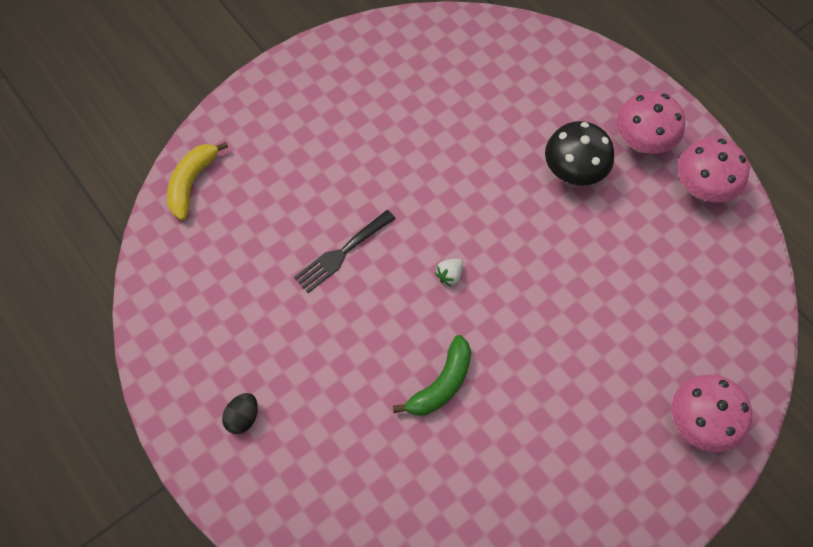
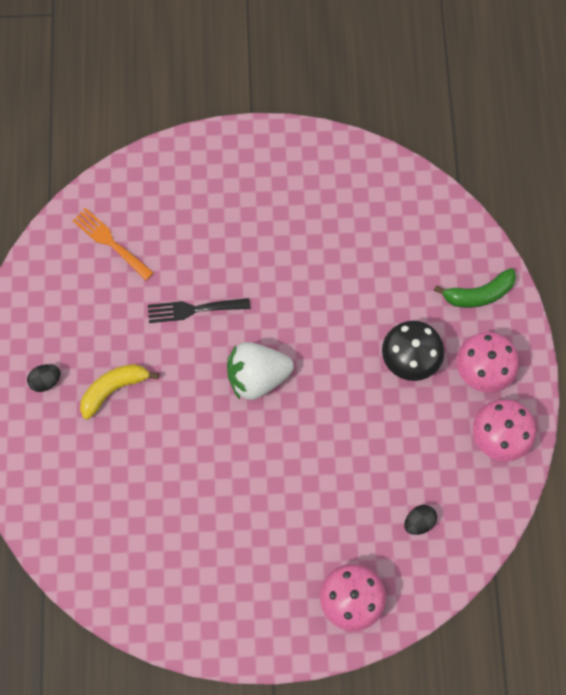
camera: 35 degrees right, 5 degrees up
yellow banana [167,142,228,220] -> yellow banana moved to [80,364,159,420]
green banana [393,335,471,416] -> green banana moved to [434,268,516,308]
white strawberry [435,259,463,287] -> white strawberry [227,342,294,400], size x2.48
none -> orange fork [72,208,154,280]
none -> black egg [404,505,437,535]

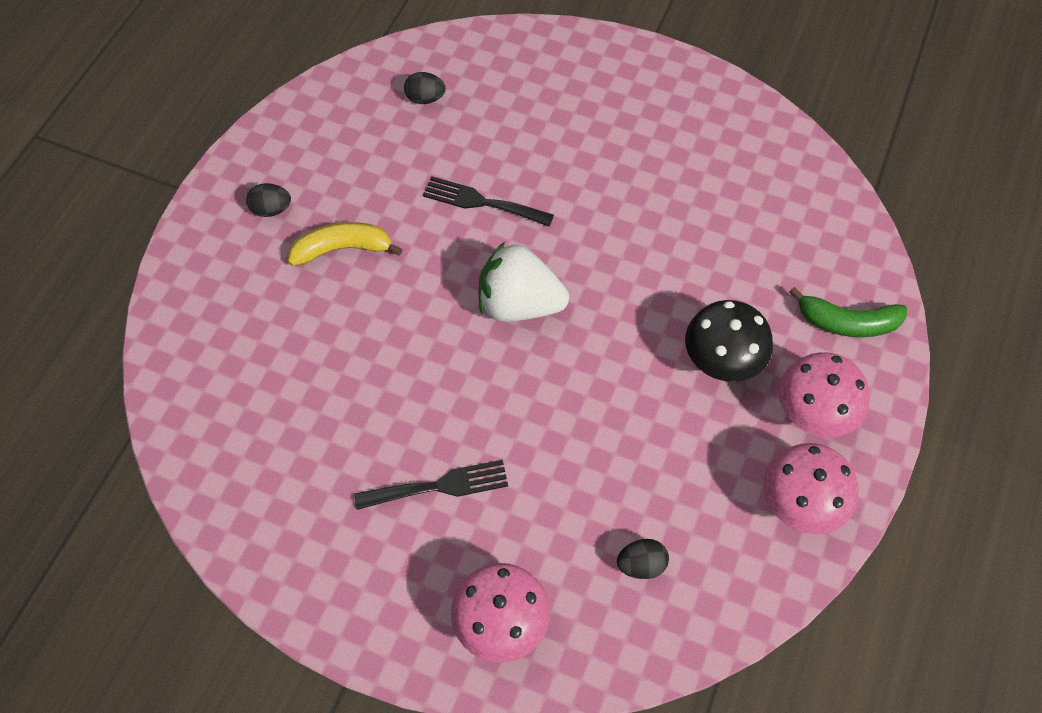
camera: 25 degrees right, 10 degrees down
orange fork [72,208,154,280] -> black egg [404,72,446,104]
none -> black fork [354,460,508,510]

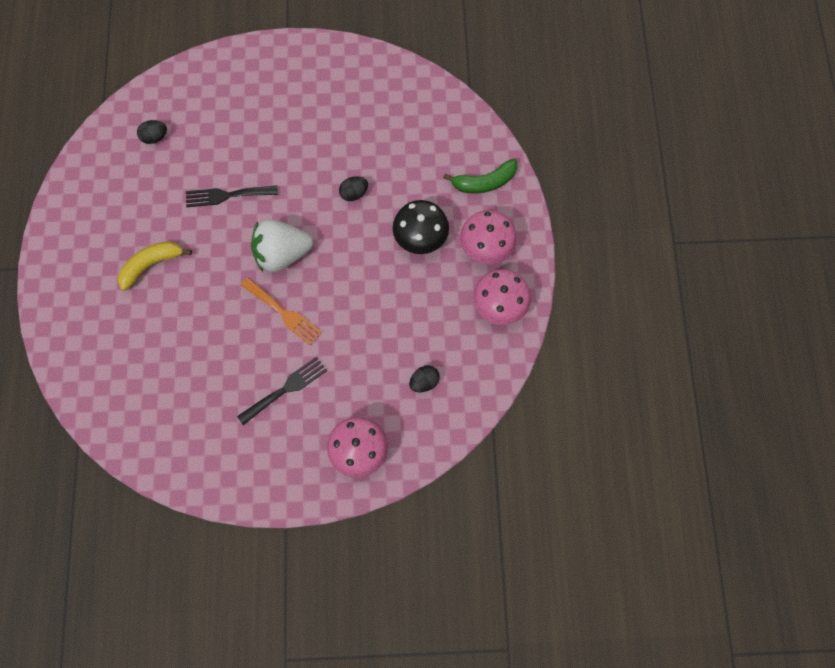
camera: 25 degrees left, 10 degrees up
black egg [246,183,291,217] -> black egg moved to [339,176,368,201]
none -> orange fork [241,278,322,345]

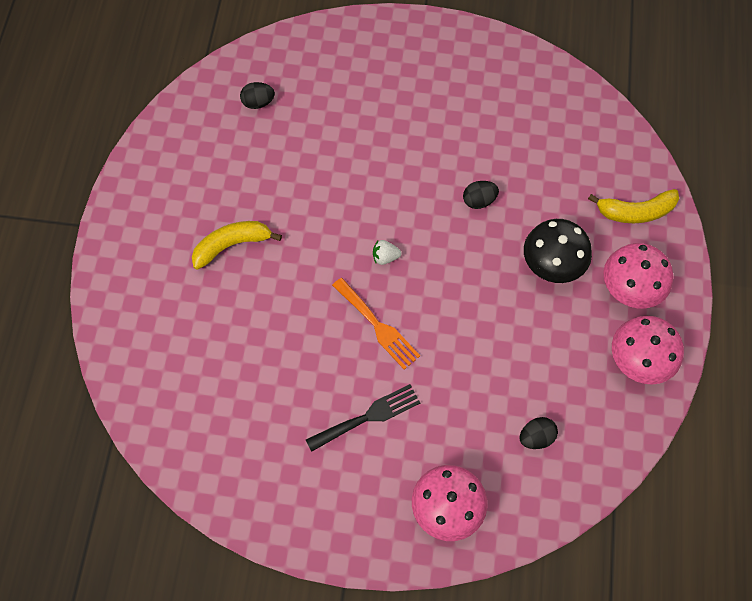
camera: 10 degrees right, 5 degrees down
black fork [186,186,278,207] -> none
white strawberry [251,219,313,272] -> white strawberry [373,240,402,265], size x0.40
green banana [443,158,518,193] -> yellow banana [588,189,679,223]

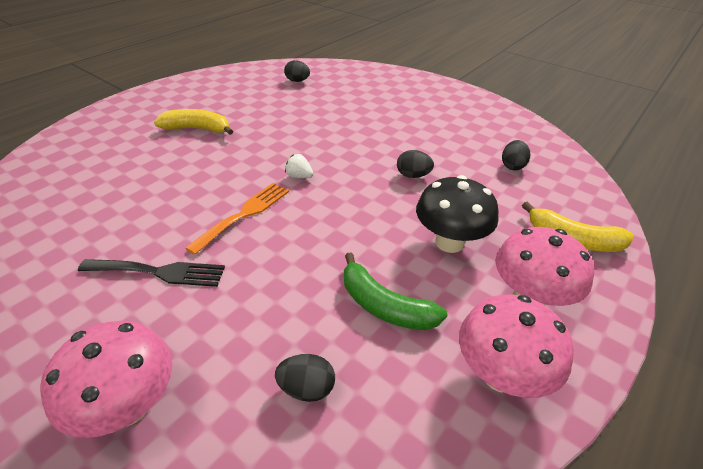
camera: 30 degrees right, 25 degrees down
orange fork [332,278,420,370] -> orange fork turned 135 degrees counterclockwise [185,183,289,255]
none -> green banana [344,253,448,330]
none -> black egg [502,140,530,170]

